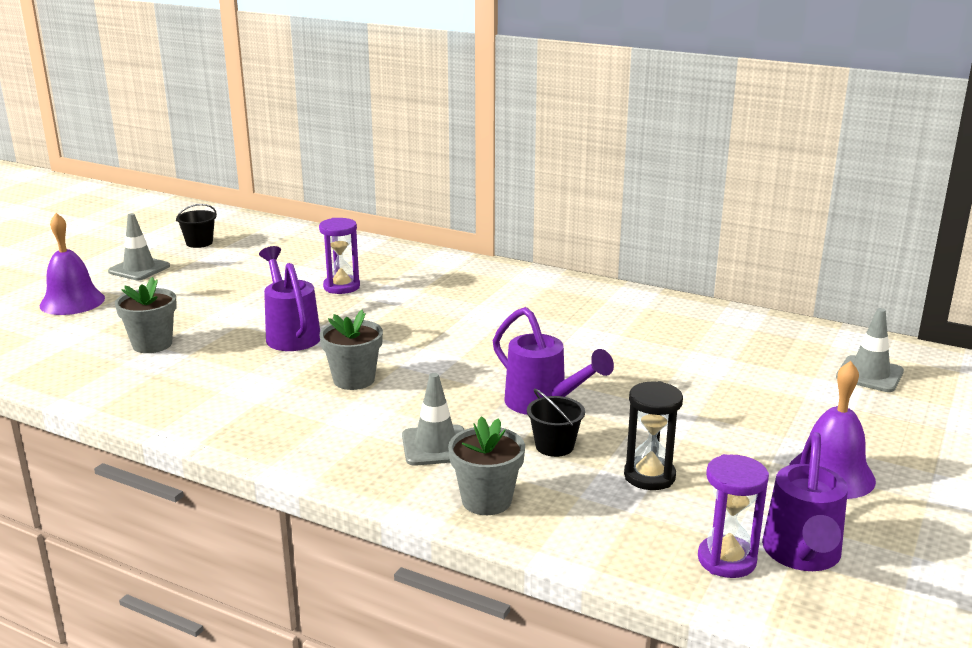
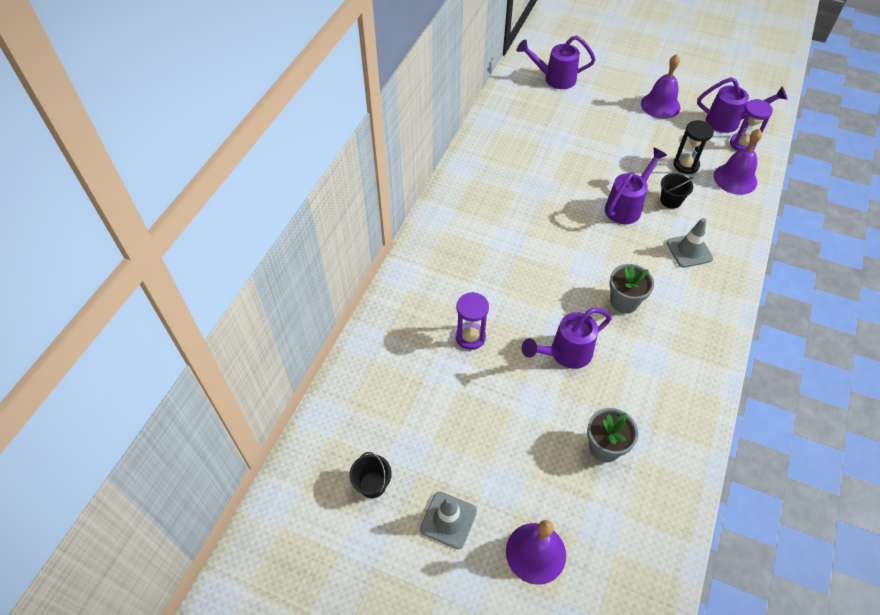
camera: 95 degrees left, 30 degrees up
grey flower pot [448,416,525,515] -> none
grey traffic cone [836,308,904,392] -> purple watering can [517,36,596,89]
none -> purple bell [714,129,762,195]

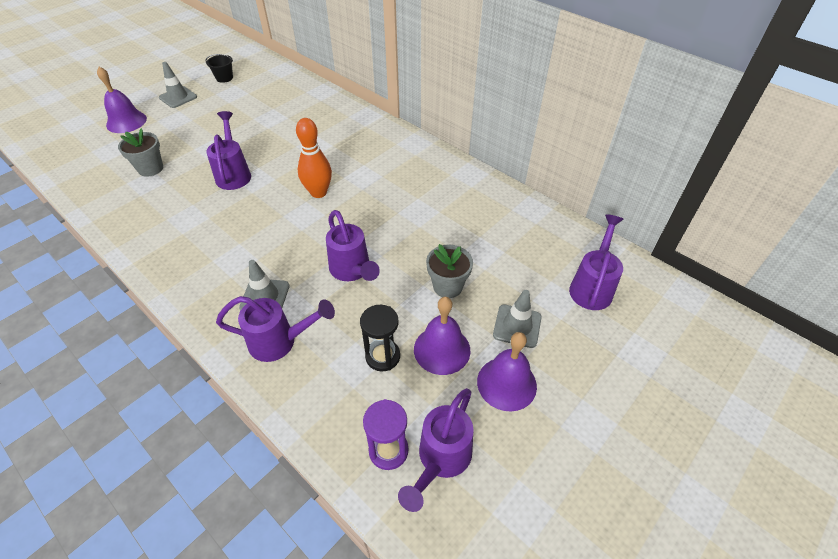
camera: 110 degrees right, 5 degrees down
purple hourglass [455,292,489,350] -> none
grey flower pot [609,264,654,314] -> grey flower pot moved to [426,244,473,298]
black bucket [660,173,693,209] -> none
purple bell [714,129,762,195] -> purple bell moved to [414,297,471,375]
none -> purple watering can [216,296,335,362]
none -> orange bowling pin [296,118,332,198]
none -> grey traffic cone [493,290,542,348]

